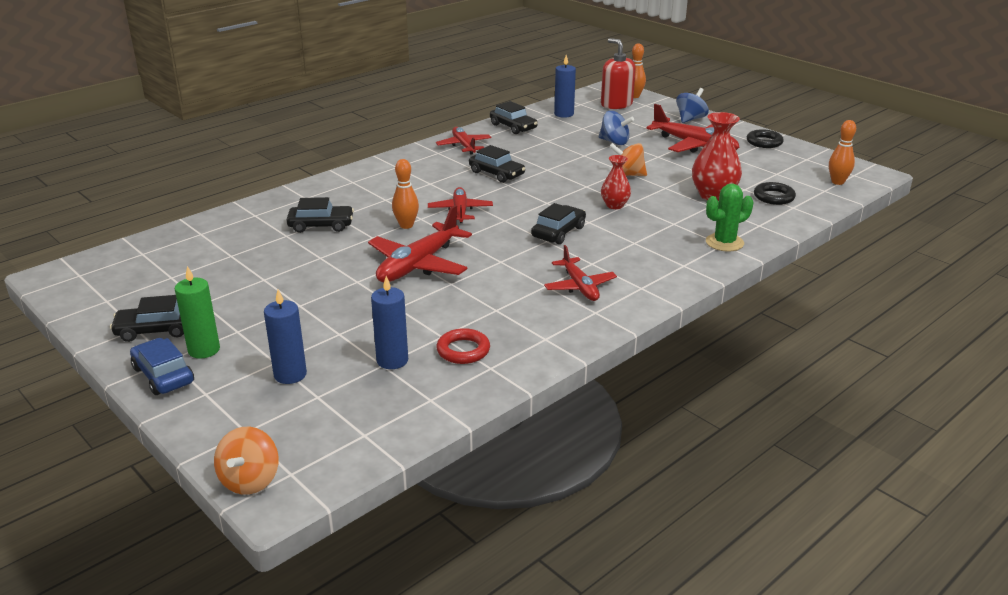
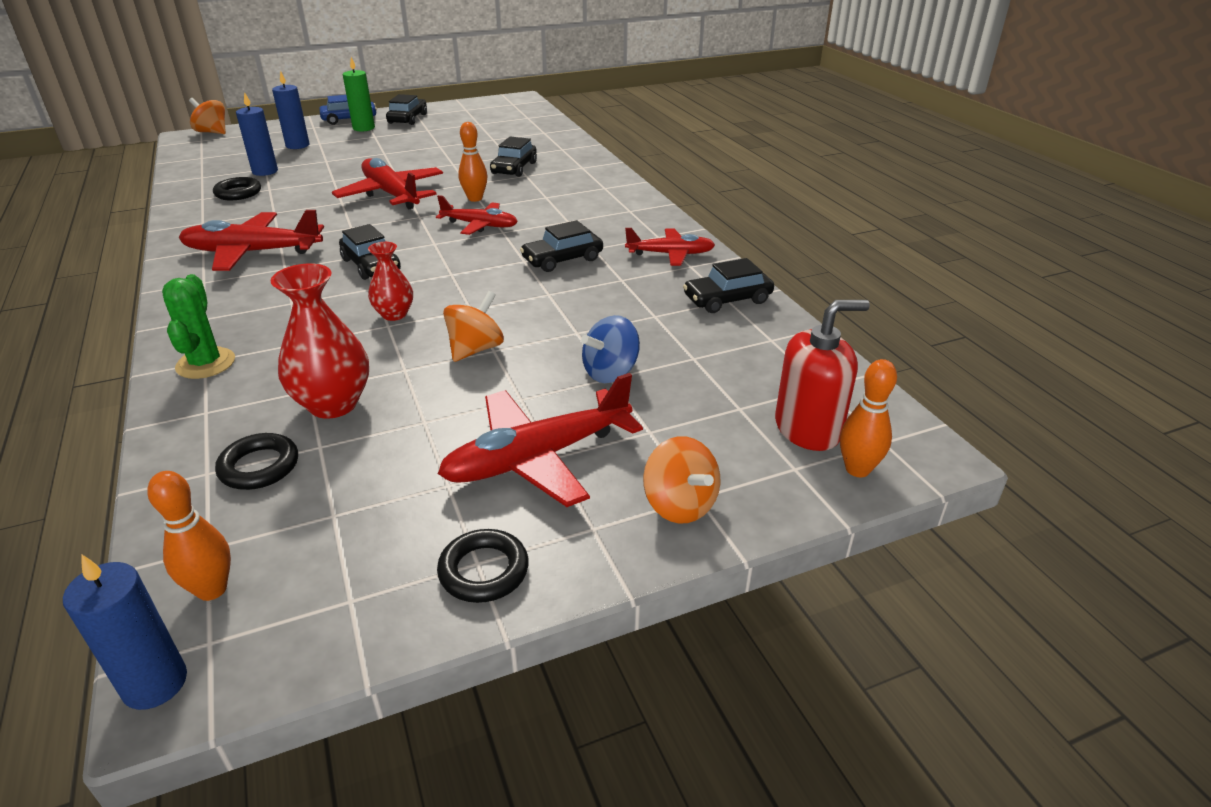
camera: 110 degrees right, 5 degrees up
red ring [436,328,490,364] -> black ring [213,177,261,200]
red plane [544,245,617,301] -> red plane [179,210,324,271], size x1.59
blue candle [554,55,576,118] -> blue candle moved to [63,555,187,710]
blue spinning top [676,88,709,123] -> orange spinning top [643,436,720,524]

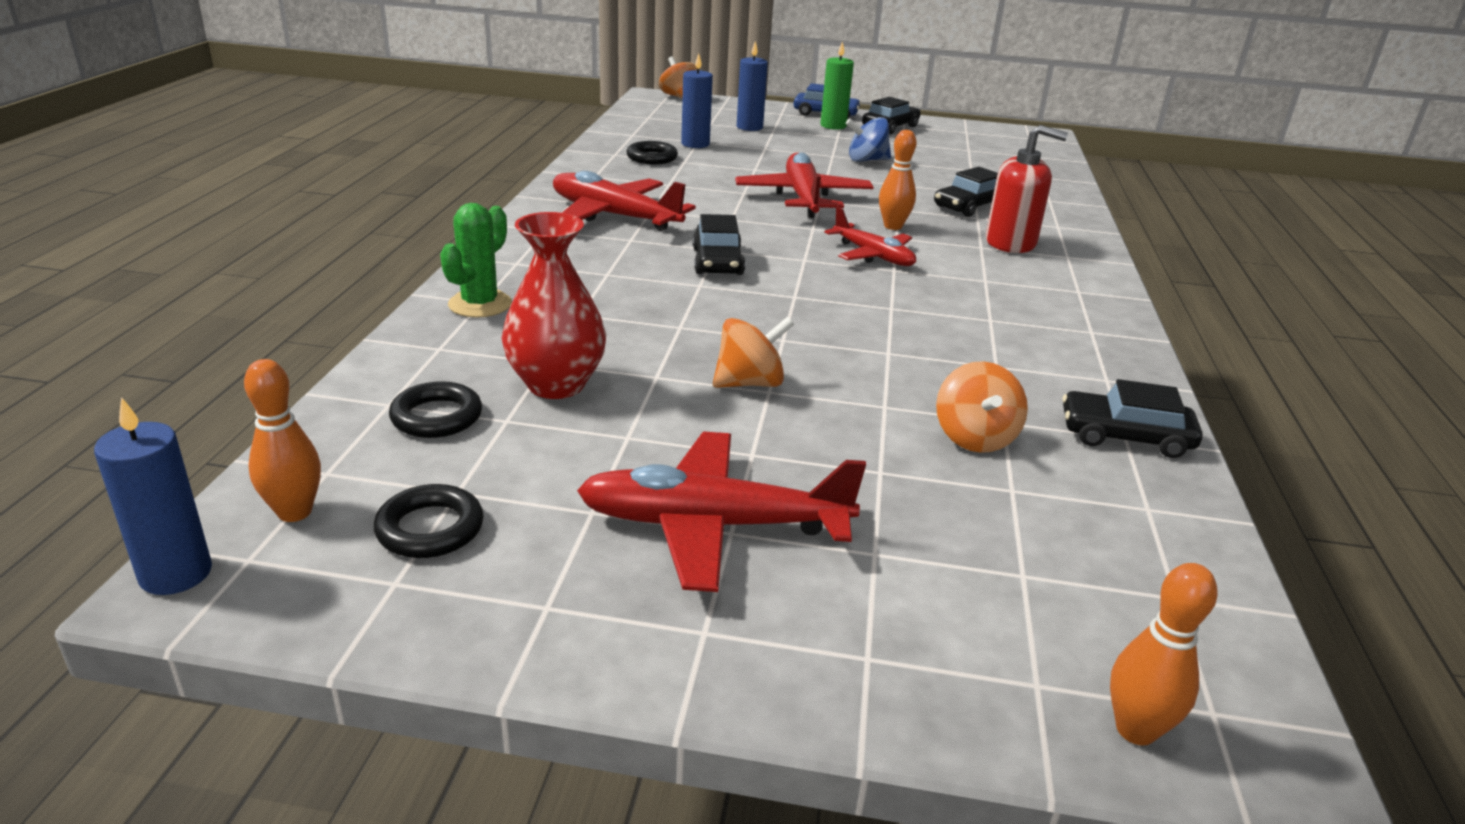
camera: 30 degrees right, 5 degrees down
red vase [368,242,413,321] -> none
black ring [437,529,529,603] -> black ring moved to [374,484,484,558]
black car [520,220,603,272] -> none
blue spinning top [581,315,640,383] -> blue spinning top moved to [846,117,891,162]
red plane [625,228,715,266] -> none
orange spinning top [643,436,720,524] -> orange spinning top moved to [936,361,1028,453]
red soap dispenser [775,300,870,451] -> red soap dispenser moved to [986,125,1068,253]

